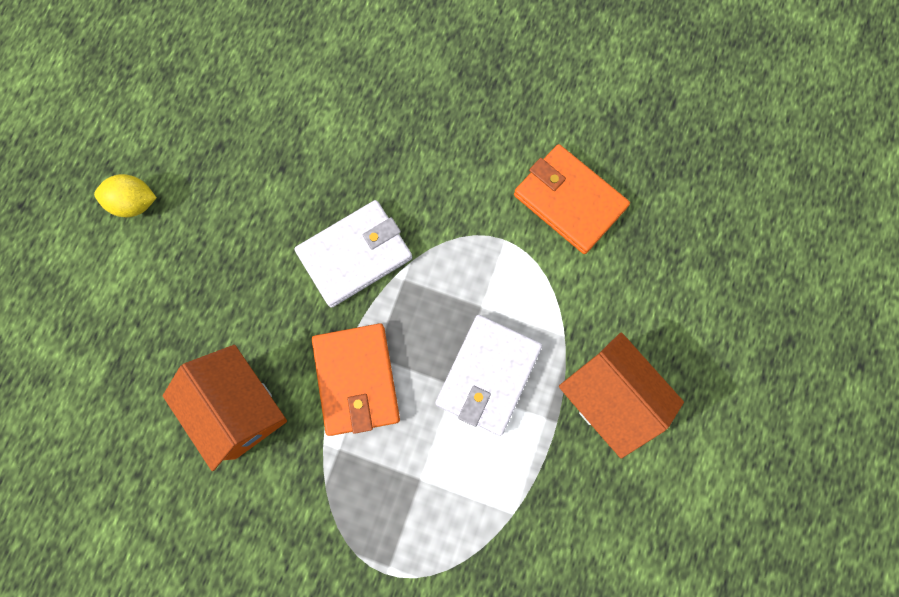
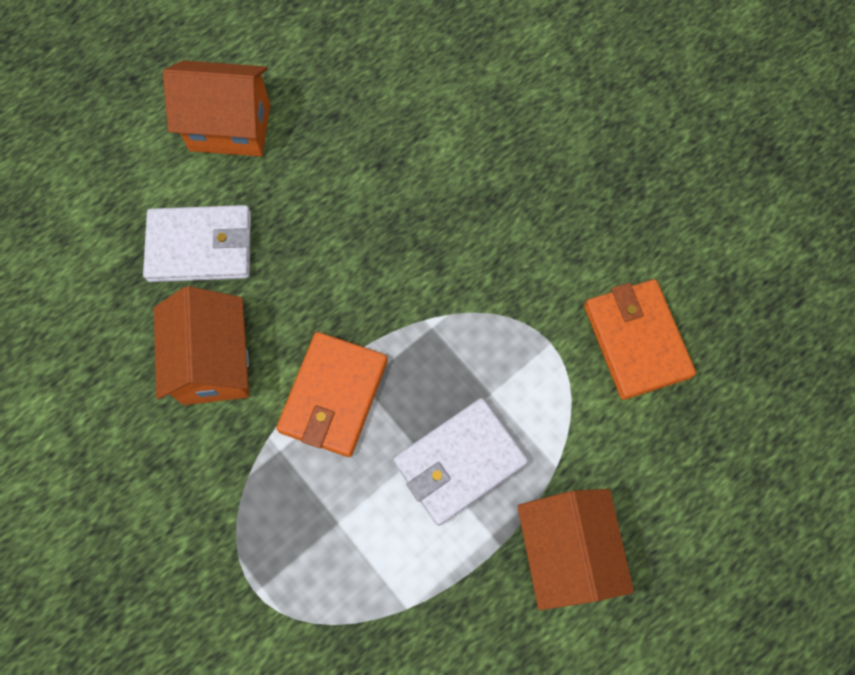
camera: 30 degrees right, 5 degrees down
yellow lemon [94,174,157,217] -> orange house [163,61,270,156]
white wallet [294,200,412,308] -> white wallet moved to [143,205,251,282]

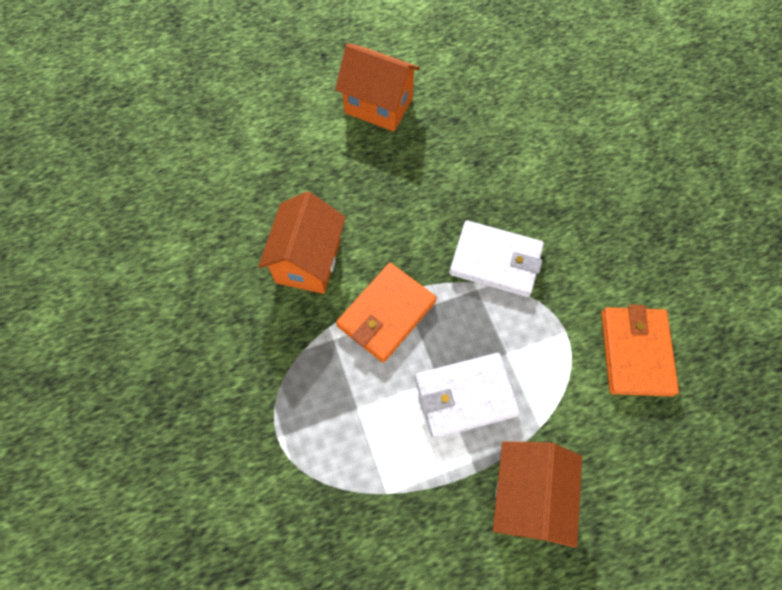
camera: 20 degrees right, 5 degrees down
white wallet [143,205,251,282] -> white wallet moved to [449,220,544,297]

